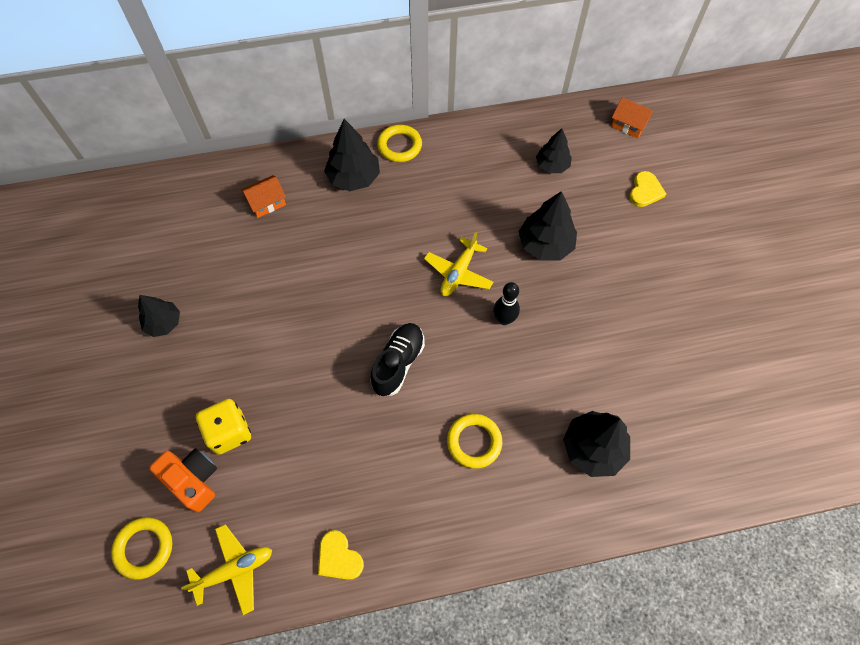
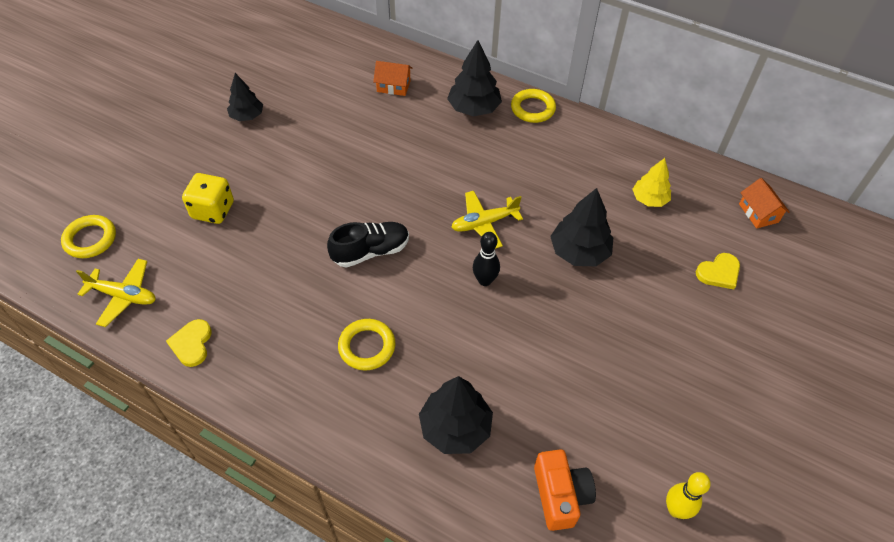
camera: 40 degrees right, 10 degrees down
orange camera [149,448,217,513] -> orange camera moved to [534,449,596,531]
black tree [536,128,572,173] -> yellow tree [632,158,671,207]
none -> yellow bowling pin [666,472,710,519]

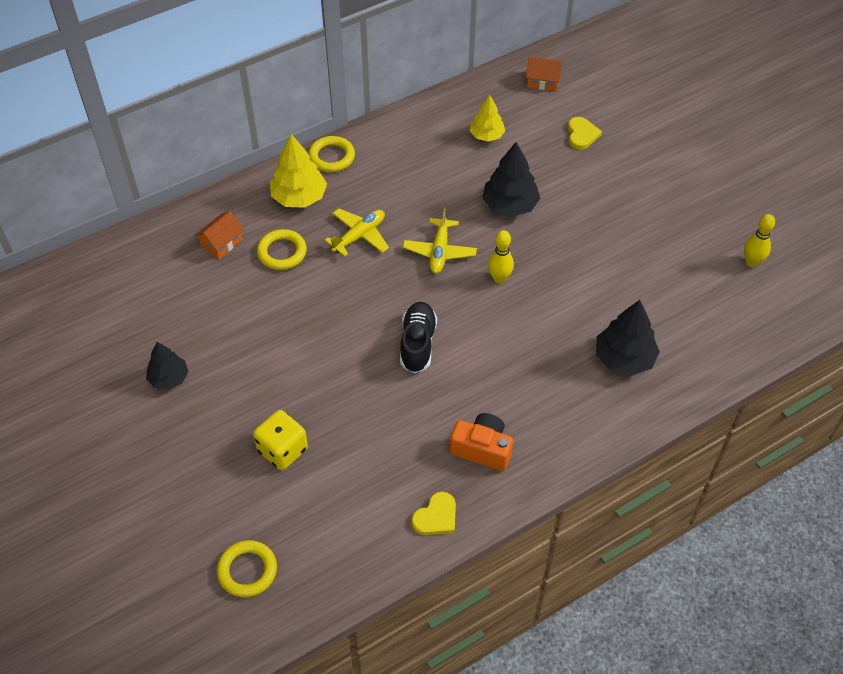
camera: 60 degrees left, 0 degrees up
yellow plane [76,259,156,327] -> yellow plane moved to [325,208,389,257]
yellow heart [166,319,212,367] -> yellow heart turned 75 degrees counterclockwise [411,492,456,535]
yellow ring [338,319,395,371] -> yellow ring moved to [257,229,307,270]
black tree [447,40,502,116] -> yellow tree [270,134,327,208]
black bowling pin [473,232,500,286] -> yellow bowling pin [488,230,514,284]
orange camera [534,449,596,531] -> orange camera moved to [450,413,513,471]

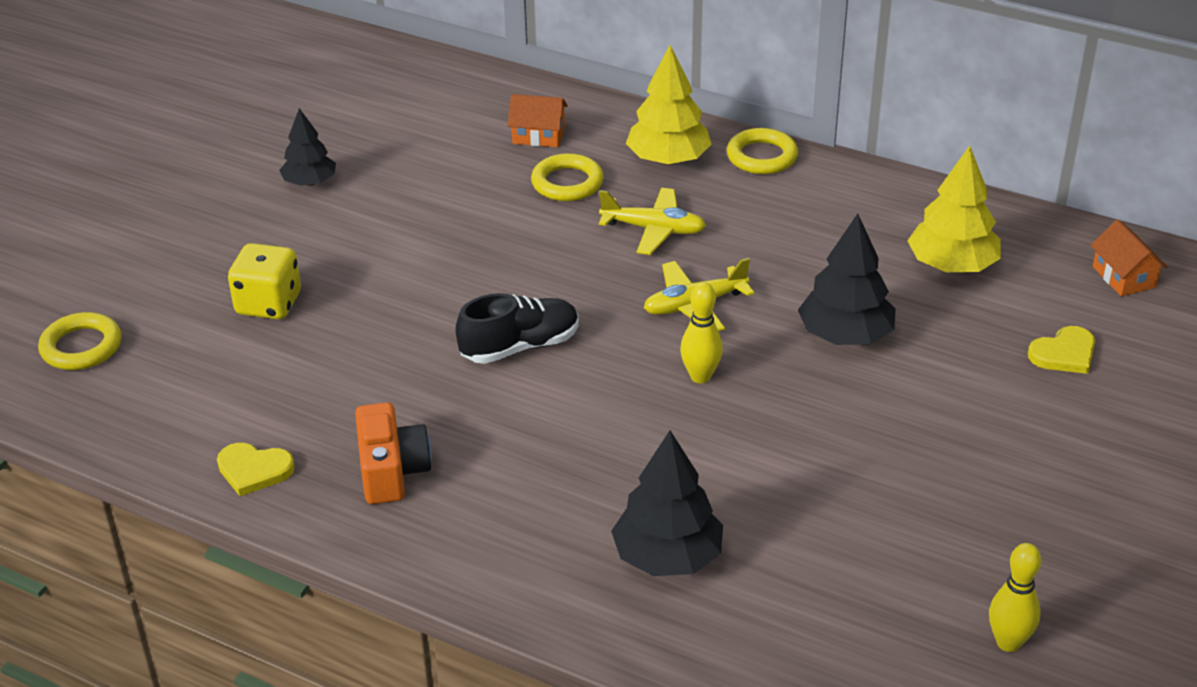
camera: 60 degrees right, 15 degrees down
yellow tree [469,94,505,142] -> yellow tree [907,146,1001,272], size x1.53

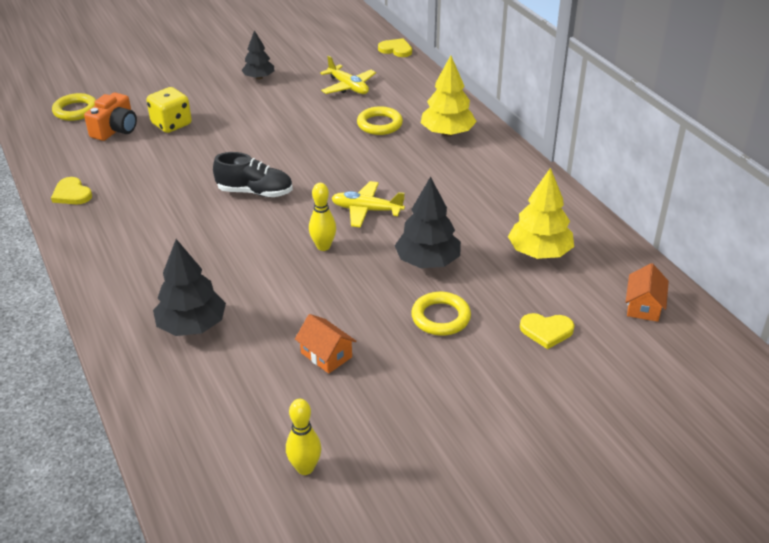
camera: 35 degrees right, 0 degrees up
orange camera [355,402,432,504] -> orange camera moved to [84,93,137,141]
orange house [508,94,568,147] -> orange house moved to [295,314,357,374]
yellow plane [599,188,706,255] -> yellow plane moved to [320,55,376,94]
yellow ring [727,128,798,174] -> yellow ring moved to [411,292,471,336]
none -> yellow heart [378,38,412,57]

